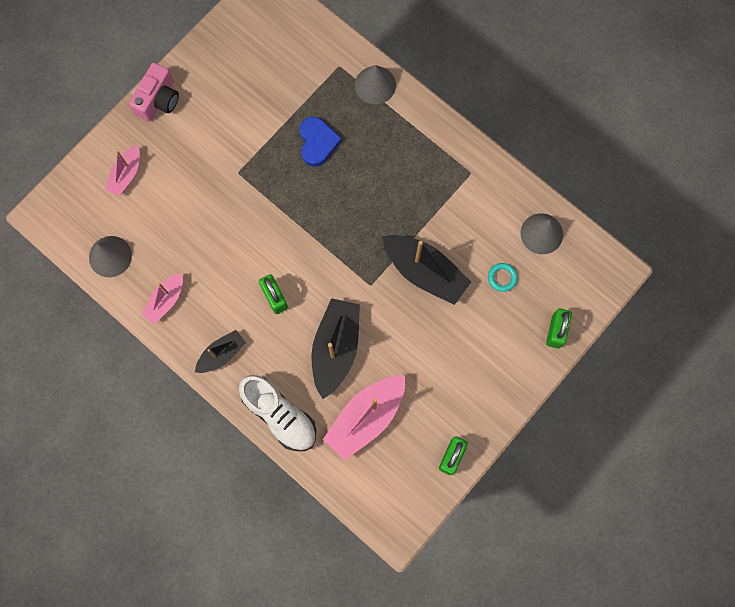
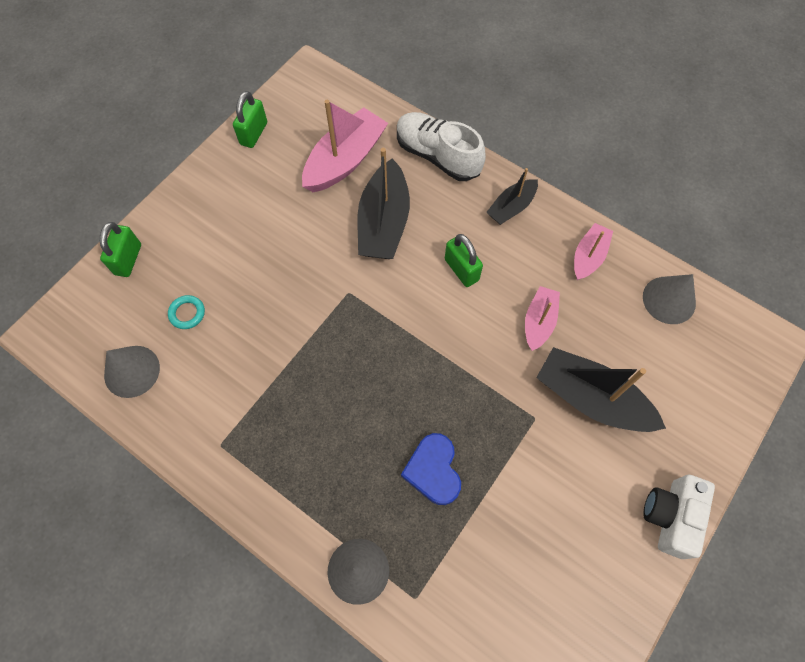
camera: 175 degrees right, 10 degrees down
pink boat [105,145,140,196] -> pink boat moved to [525,286,560,351]
pink camera [129,63,179,122] -> white camera [643,475,715,559]
black boat [382,235,471,305] -> black boat moved to [536,347,666,432]

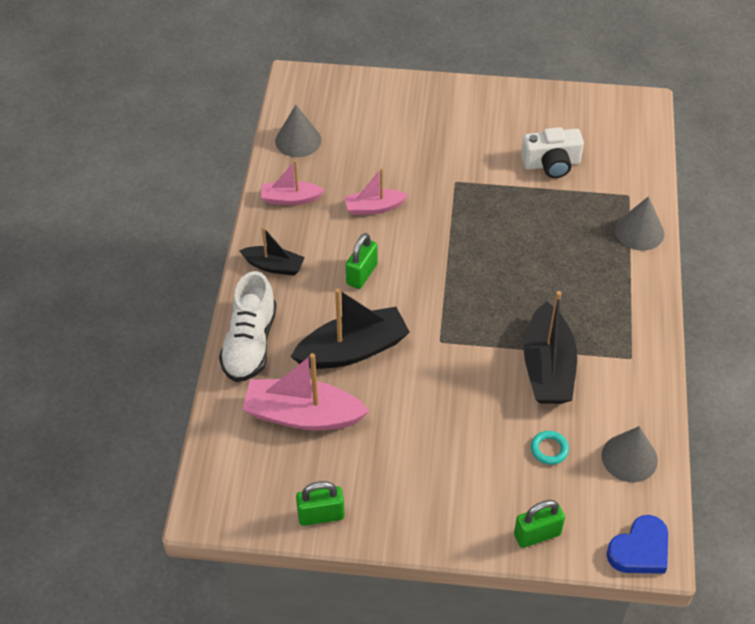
camera: 120 degrees left, 15 degrees down
blue heart [401,433,461,505] -> blue heart moved to [606,515,668,574]
black boat [536,347,666,432] -> black boat moved to [523,291,577,404]
white camera [643,475,715,559] -> white camera moved to [521,127,584,178]

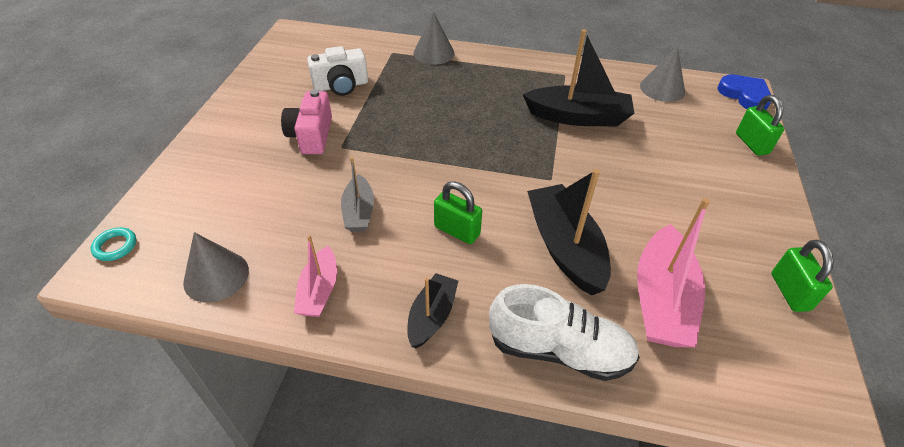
camera: 85 degrees left, 5 degrees down
pink boat [344,168,408,215] -> grey boat [341,157,374,232]
white camera [521,127,584,178] -> white camera turned 75 degrees clockwise [307,46,368,96]
turquoise ring [531,431,569,465] -> turquoise ring moved to [91,227,136,261]
none -> pink camera [281,89,332,154]

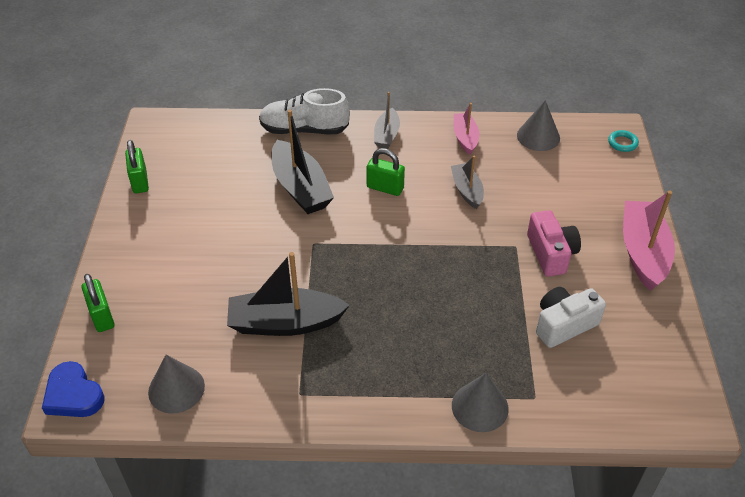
camera: 170 degrees right, 0 degrees up
black boat [407,273,458,348] -> grey boat [374,92,400,149]
pink boat [637,198,710,347] -> pink boat moved to [623,190,675,291]

